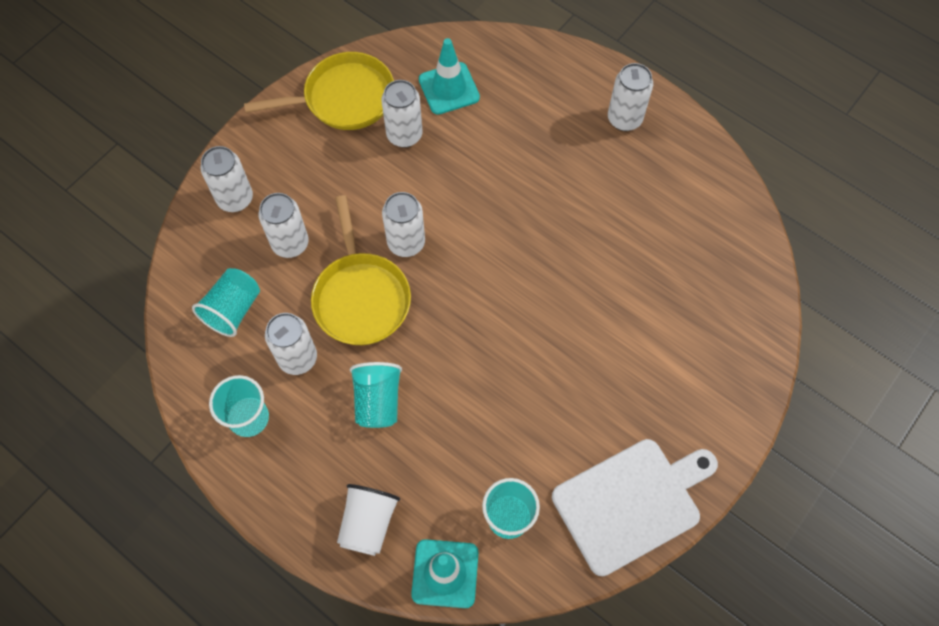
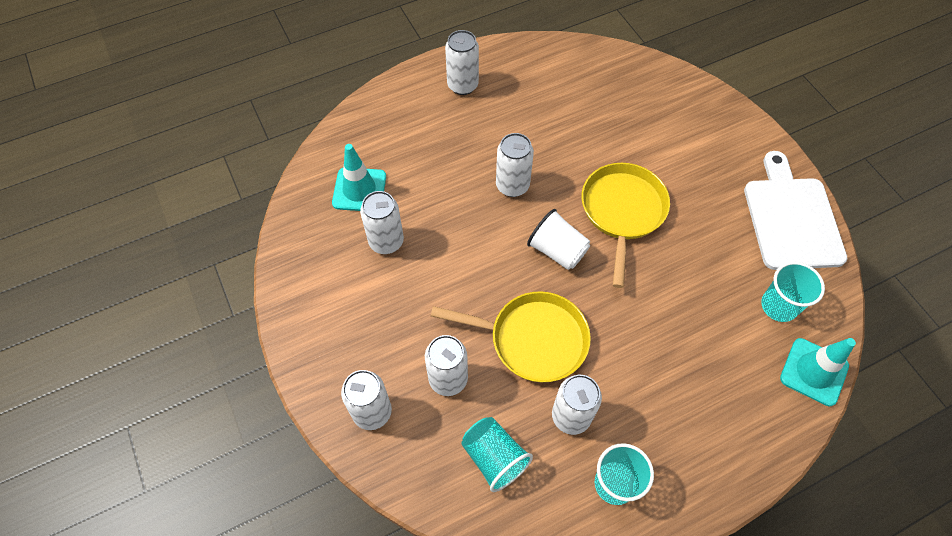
camera: 65 degrees left, 5 degrees down
yellow pan [244,52,394,130] -> yellow pan moved to [581,163,670,288]
white cup [337,484,400,556] -> white cup moved to [527,209,590,270]
turquoise cup [350,362,402,428] -> none
white can [382,192,425,257] -> white can moved to [496,133,534,197]

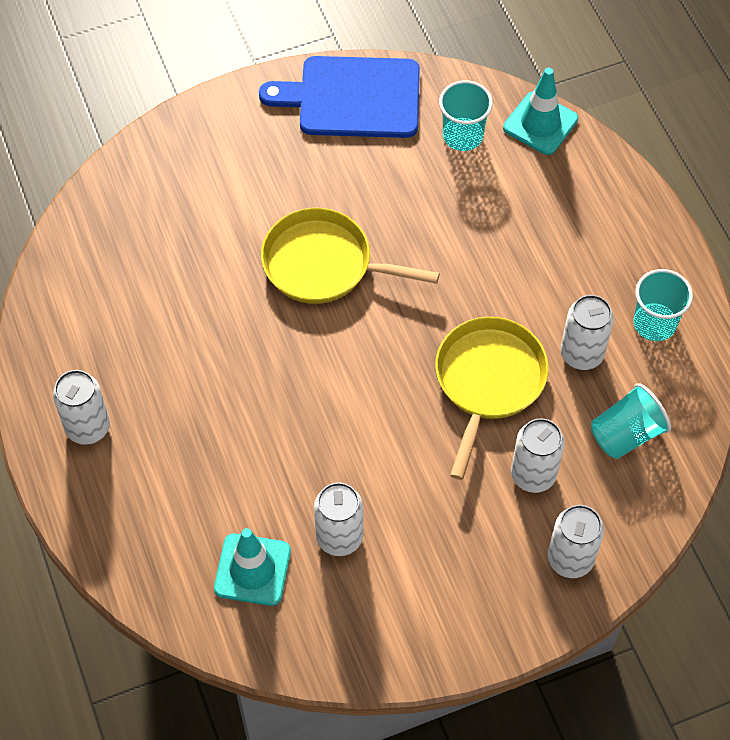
camera: 85 degrees left, 0 degrees up
white can [496,133,534,197] -> none
white cup [527,209,590,270] -> none
white cutting board [744,151,847,270] -> blue cutting board [259,56,420,138]

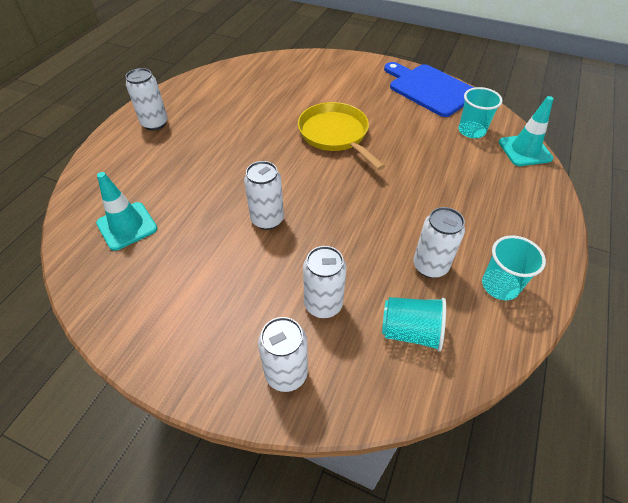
camera: 45 degrees right, 10 degrees down
white can [314,482,363,556] -> white can moved to [244,161,284,230]
yellow pan [435,317,549,480] -> none

